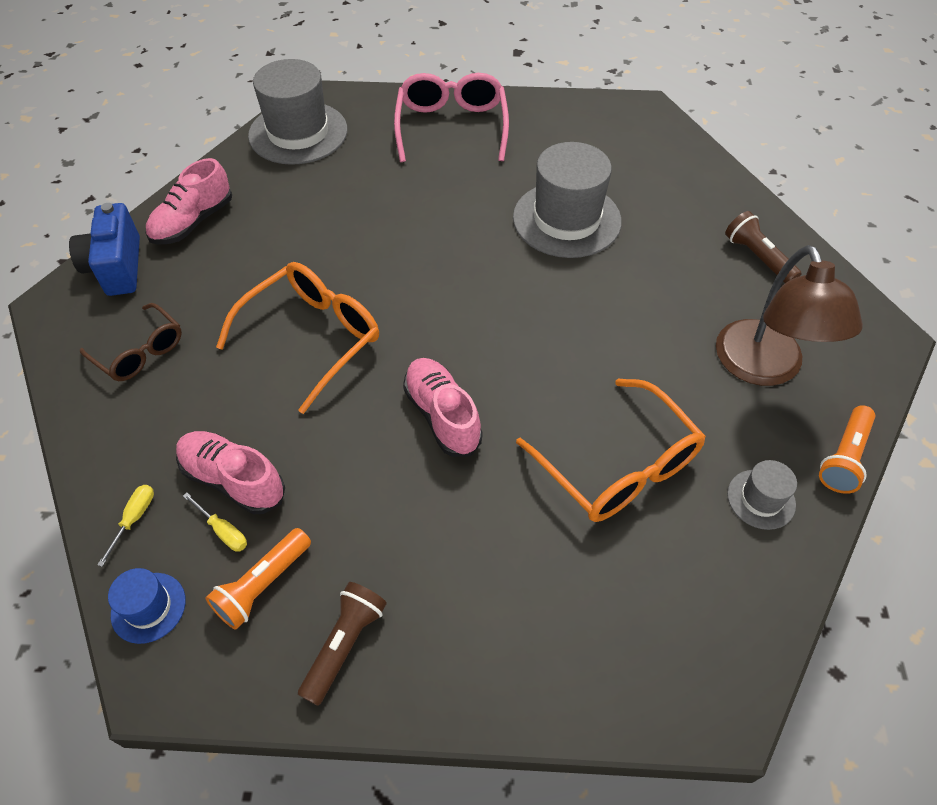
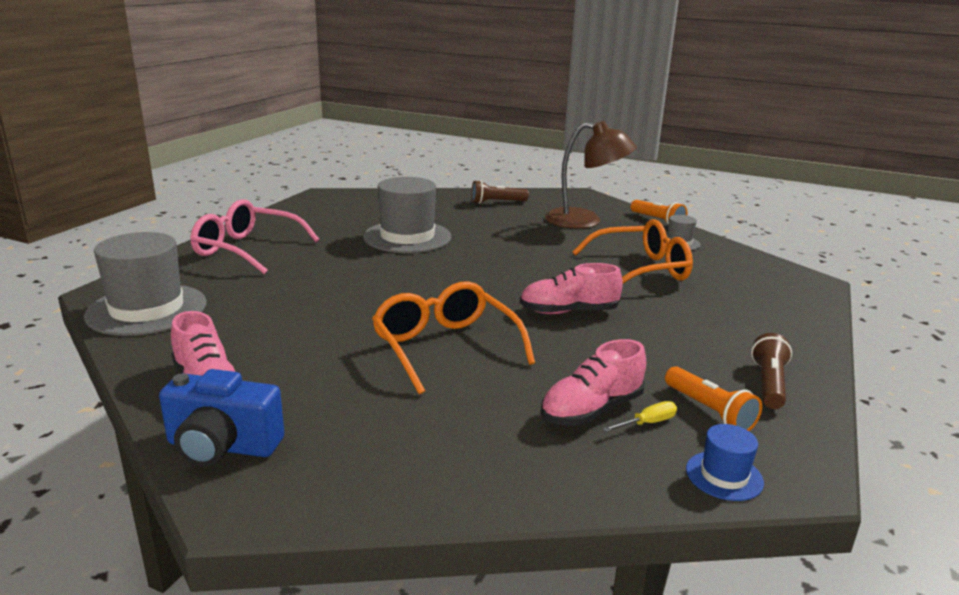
camera: 70 degrees left, 30 degrees down
brown glasses [80,303,182,381] -> none
yellow screwdriver [97,485,154,567] -> none
brown flashlight [298,582,387,706] -> brown flashlight turned 60 degrees clockwise [751,333,792,409]

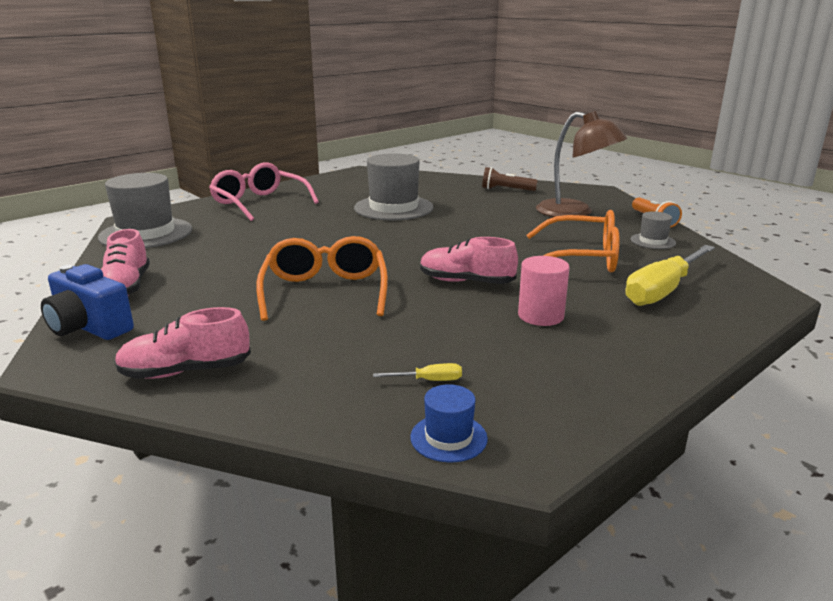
camera: 25 degrees right, 0 degrees up
pink shoe [540,339,646,426] -> pink shoe moved to [115,307,251,379]
orange flashlight [665,366,762,431] -> none
brown flashlight [751,333,792,409] -> none
none -> pink cylinder [518,256,570,326]
none -> yellow screwdriver [625,245,715,306]

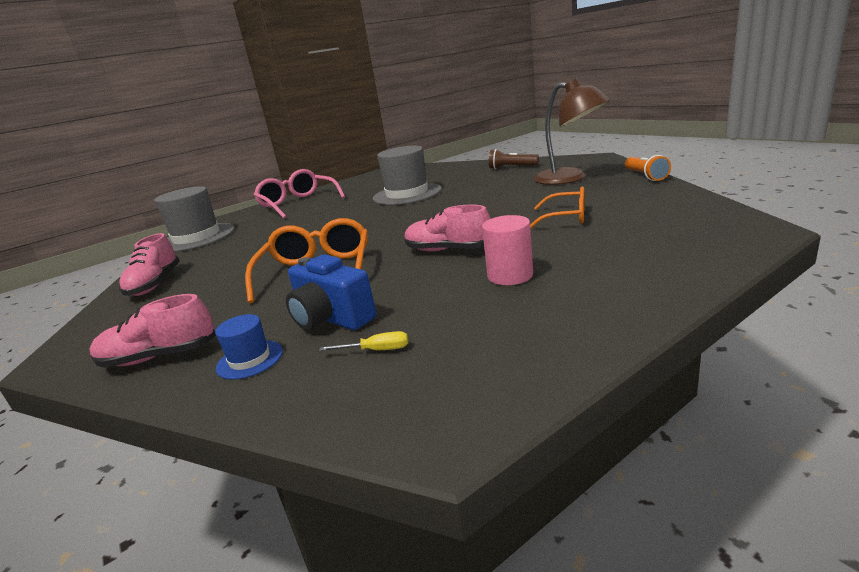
camera: 10 degrees right, 0 degrees up
blue camera [41,264,134,340] -> blue camera moved to [286,254,376,330]
blue hat [410,384,488,462] -> blue hat moved to [215,314,283,380]
orange glasses [527,210,620,272] -> orange glasses [530,186,585,228], size x0.63
yellow screwdriver [625,245,715,306] -> none
grey hat [631,211,676,249] -> none

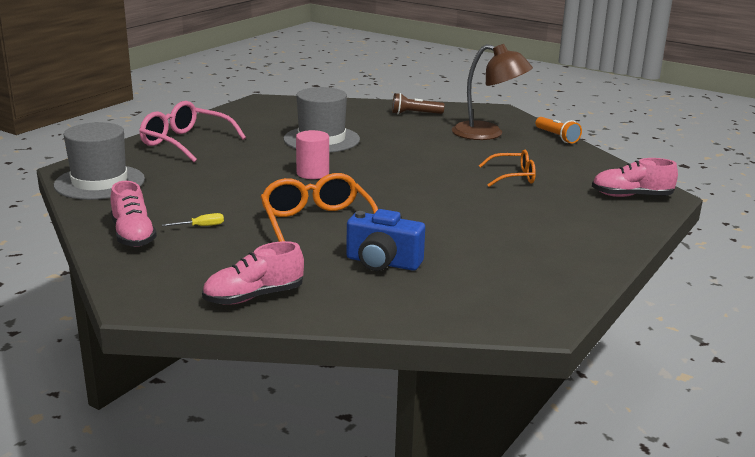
camera: 25 degrees left, 0 degrees up
blue hat [215,314,283,380] -> none
yellow screwdriver [319,331,408,351] -> yellow screwdriver moved to [162,213,224,226]
pink shoe [404,205,491,251] -> pink shoe moved to [592,158,678,197]
pink cylinder [482,215,533,285] -> pink cylinder moved to [296,130,329,179]

